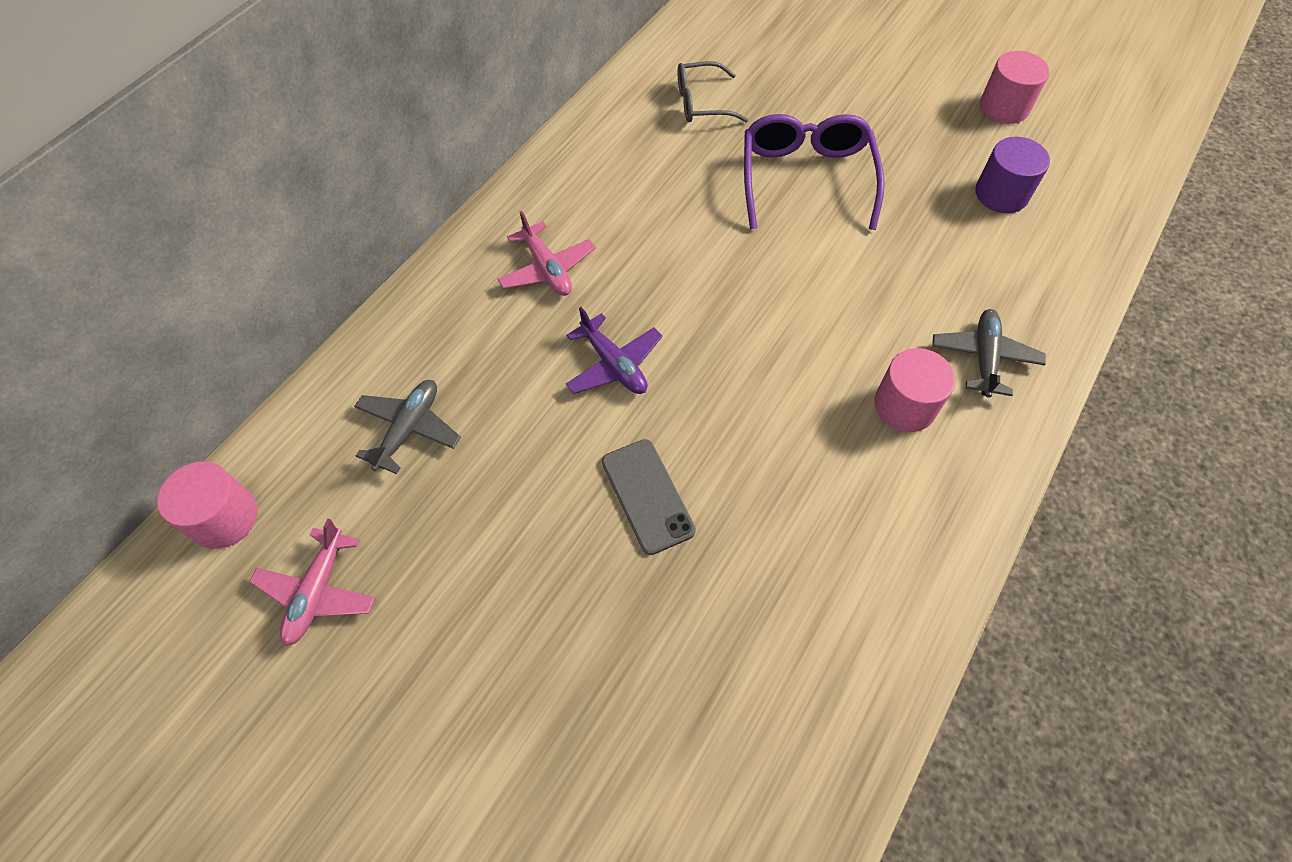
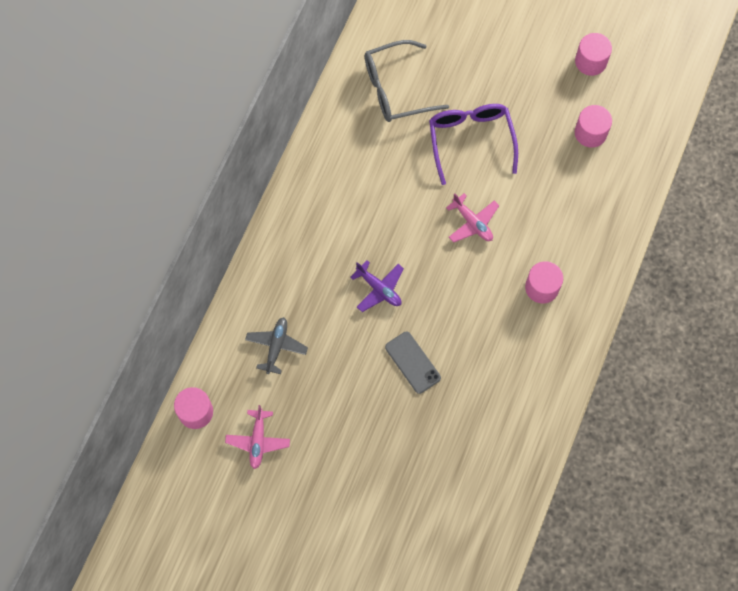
camera: 10 degrees left, 10 degrees up
pink plane [498,211,596,296] -> pink plane moved to [446,193,499,243]
grey glasses [678,61,748,122] -> grey glasses [365,40,449,122], size x1.64
grey plane [932,309,1046,398] -> none
purple cylinder [975,137,1050,213] -> pink cylinder [575,105,612,148]

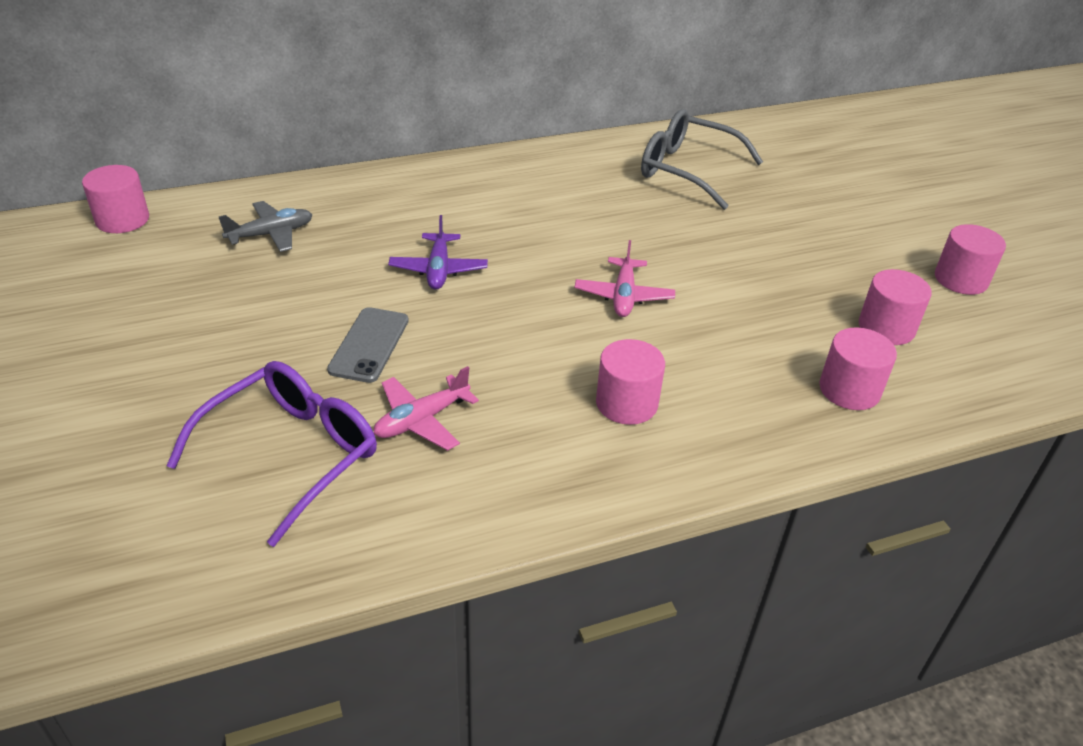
camera: 45 degrees right, 30 degrees down
pink plane [225,405,290,469] -> pink plane moved to [374,366,479,451]
purple glasses [429,104,518,185] -> purple glasses moved to [166,361,377,547]
none -> pink cylinder [819,327,897,410]

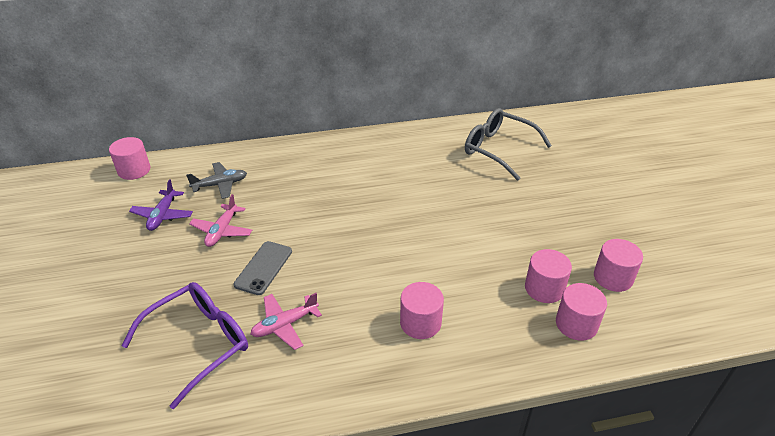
camera: 10 degrees right, 0 degrees up
purple plane [388,215,488,290] -> purple plane moved to [129,179,193,231]
pink plane [574,240,675,317] -> pink plane moved to [189,194,252,247]
pink cylinder [935,224,1006,295] -> pink cylinder moved to [525,249,572,303]

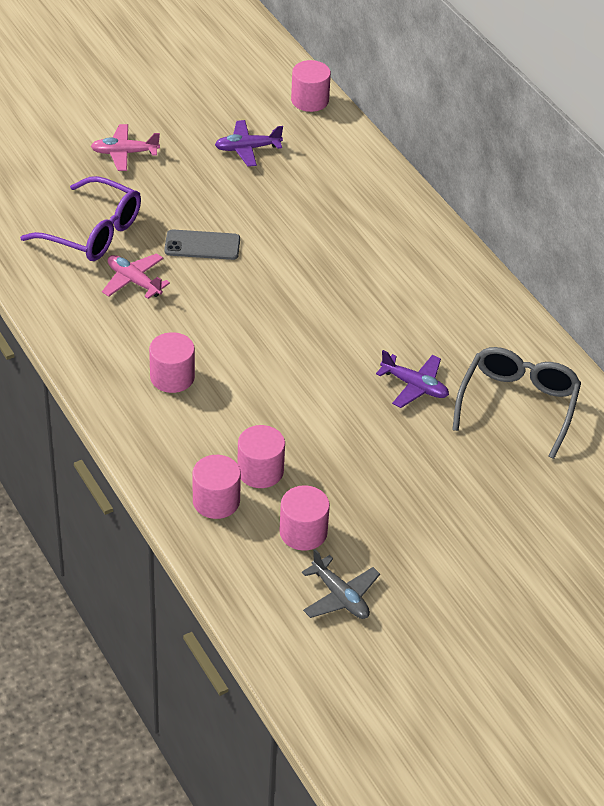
camera: 70 degrees right, 5 degrees up
grey plane [186,162,247,199] -> grey plane moved to [302,549,380,619]
pink plane [189,194,252,247] -> pink plane moved to [91,124,160,171]
none -> purple plane [376,350,449,408]

